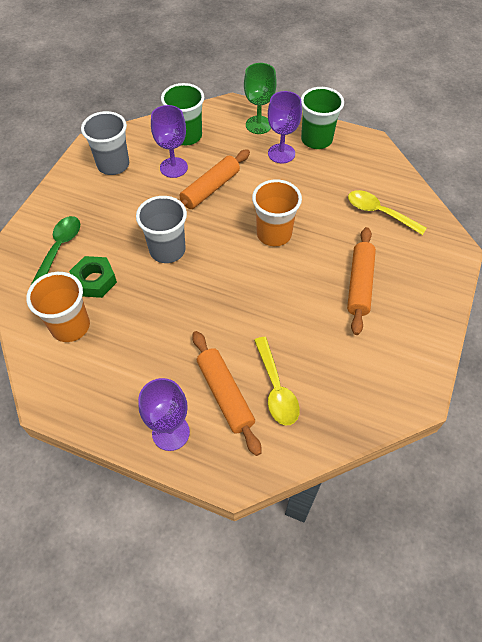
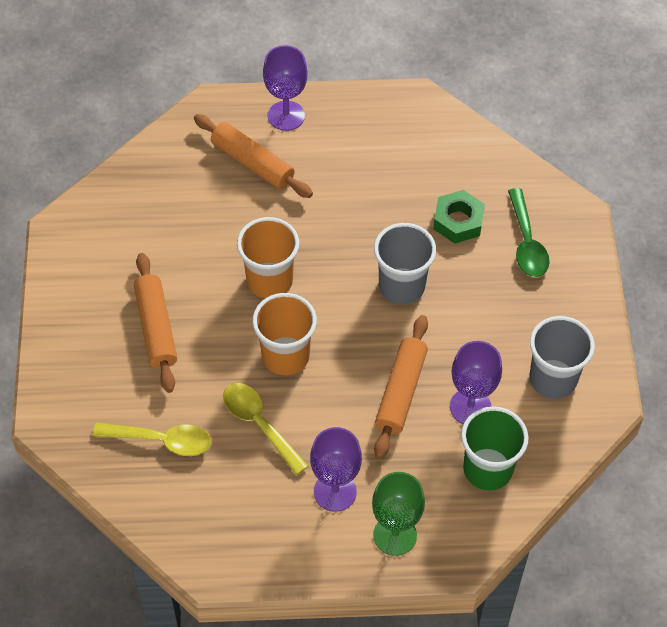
camera: 155 degrees right, 0 degrees up
orange cup [26,272,90,342] -> orange cup moved to [237,217,299,298]
yellow spoon [254,337,300,425] -> yellow spoon moved to [223,383,308,475]
green cup [301,87,344,149] -> none

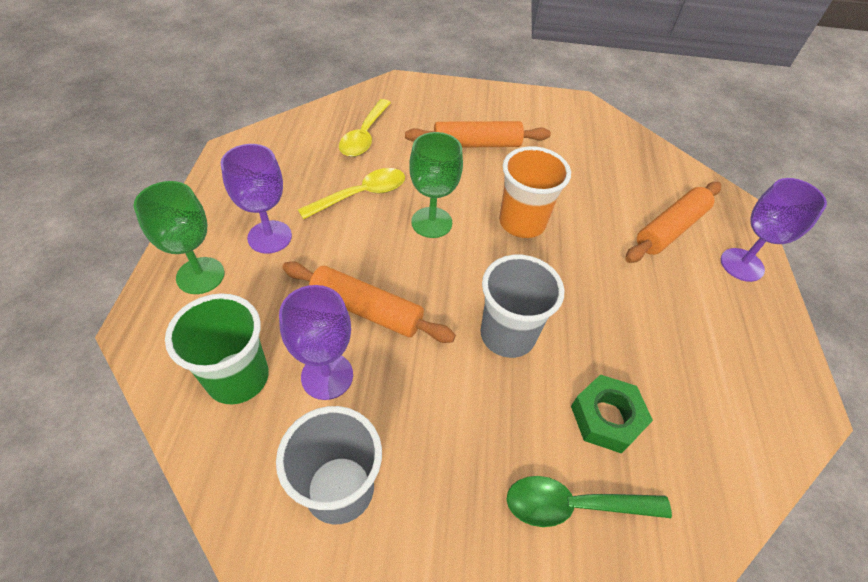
camera: 95 degrees right, 5 degrees down
orange cup [252,293,317,375] -> green goblet [409,132,463,238]

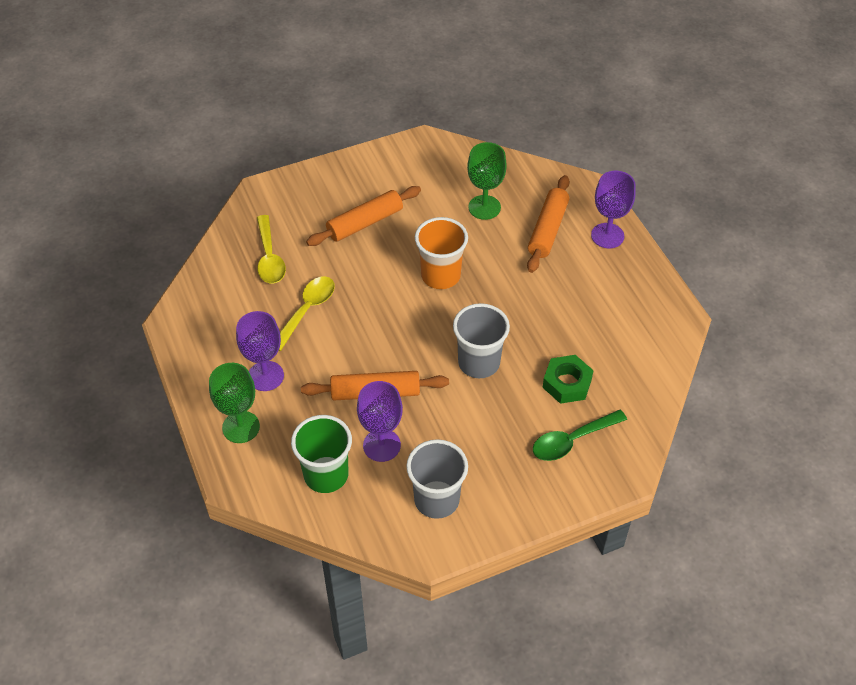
camera: 25 degrees left, 0 degrees up
green goblet [409,132,463,238] -> green goblet moved to [467,142,507,220]

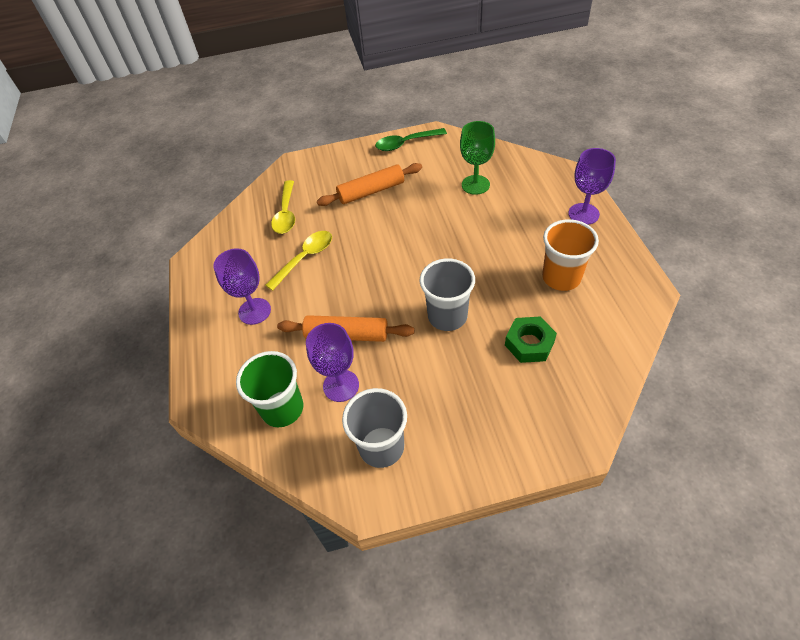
camera: 15 degrees right, 0 degrees up
green goblet [209,363,260,443] -> none
orange cup [415,217,468,289] -> orange cup moved to [542,219,599,291]
orange rolling pin [527,175,570,273] -> none
green spoon [533,410,627,461] -> green spoon moved to [375,128,447,151]

